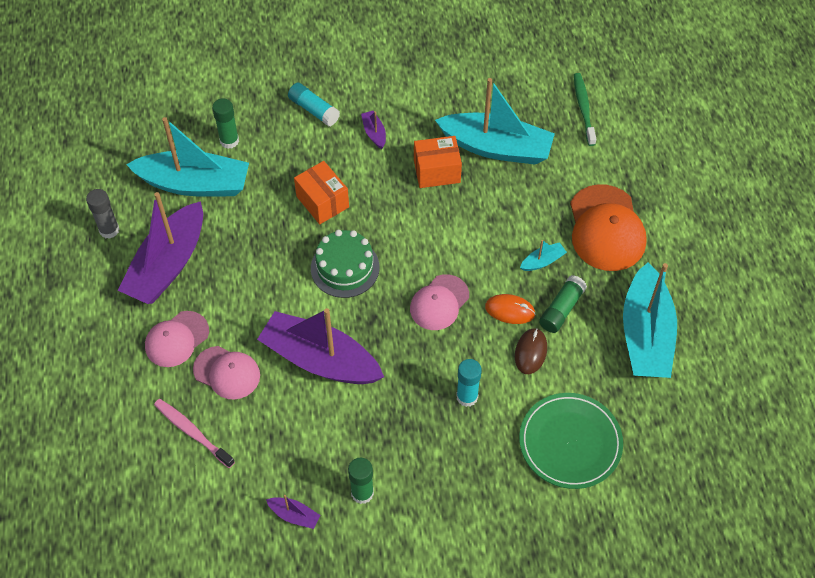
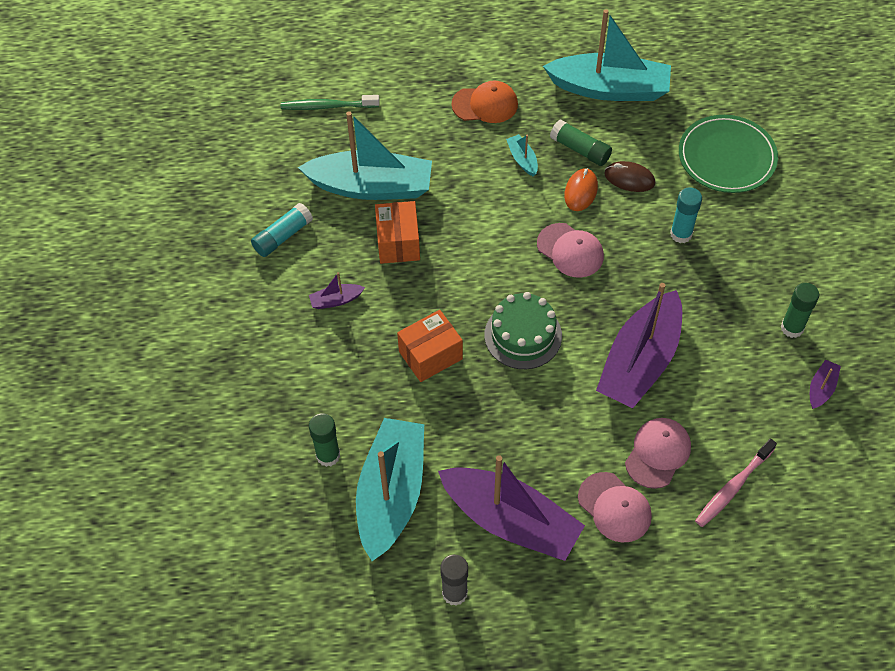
camera: 85 degrees left, 0 degrees up
turquoise glue stick [288,83,340,126] -> turquoise glue stick moved to [251,203,313,257]
turquoise boat [435,78,555,165] -> turquoise boat turned 75 degrees clockwise [298,111,432,200]
orange cap [570,184,647,271] -> orange cap [451,81,518,123], size x0.64

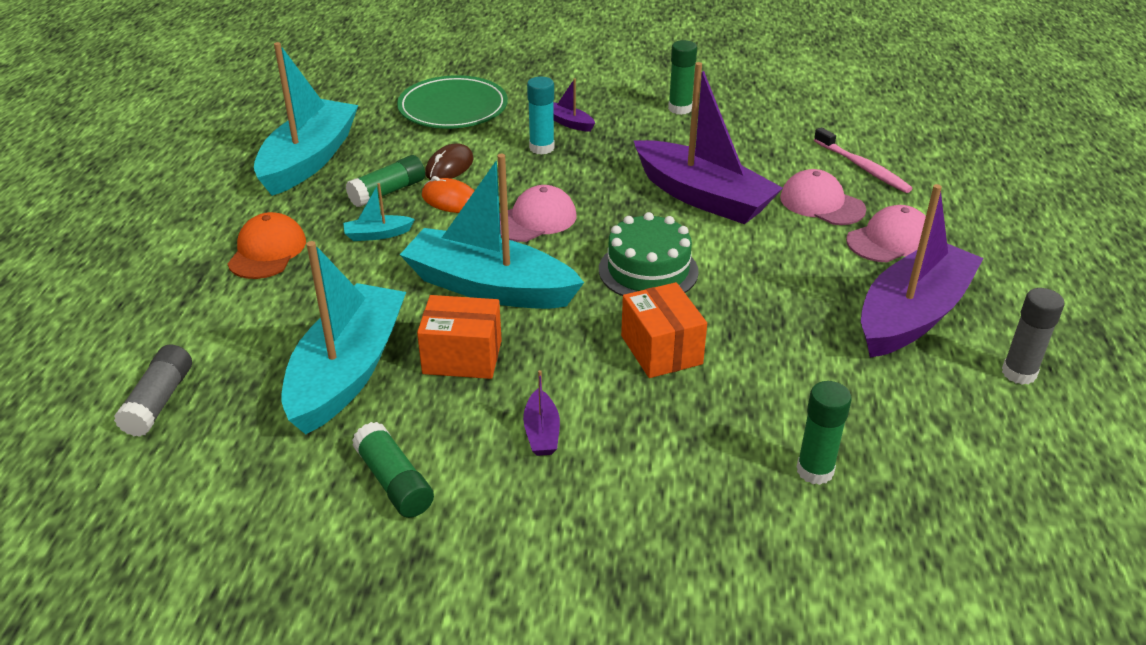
camera: 80 degrees left, 20 degrees down
turquoise glue stick [251,203,313,257] -> green glue stick [352,422,434,518]
green toothbrush [281,95,380,110] -> grey glue stick [114,344,192,437]
turquoise boat [356,418,424,561] -> turquoise boat moved to [400,154,584,309]
purple boat [810,360,841,409] -> purple boat moved to [553,79,595,132]

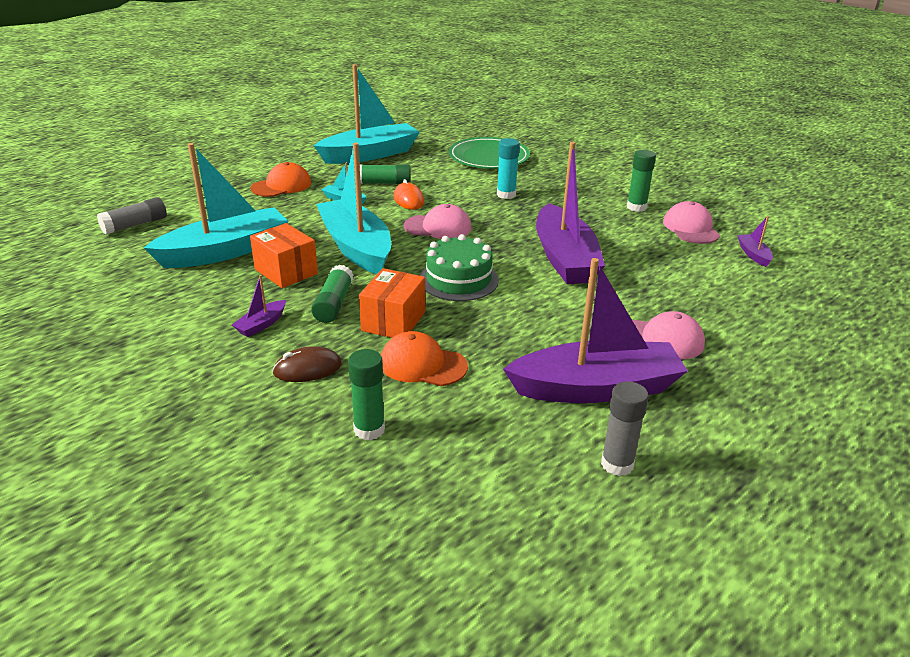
camera: 40 degrees right, 5 degrees down
green glue stick [352,422,434,518] -> green glue stick moved to [311,265,354,323]
brown mouse [425,143,474,180] -> brown mouse moved to [272,346,342,382]
purple boat [553,79,595,132] -> purple boat moved to [737,216,773,267]
pink cap [780,169,866,225] -> pink cap moved to [663,201,720,244]
pink toothbrush [814,127,913,193] -> none
none -> orange cap [381,331,468,386]

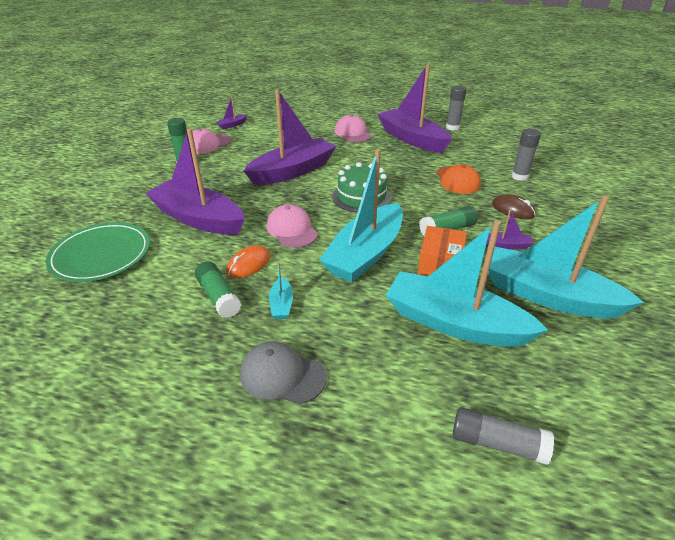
camera: 120 degrees left, 5 degrees up
orange cap [250,162,311,197] -> grey cap [240,341,327,404]
turquoise boat [314,64,420,164] -> turquoise boat moved to [488,196,644,319]
green glue stick [348,349,385,441] -> grey glue stick [511,129,541,181]
orange box [359,268,425,338] -> none
turquoise glue stick [497,138,520,199] -> purple boat [145,128,245,235]

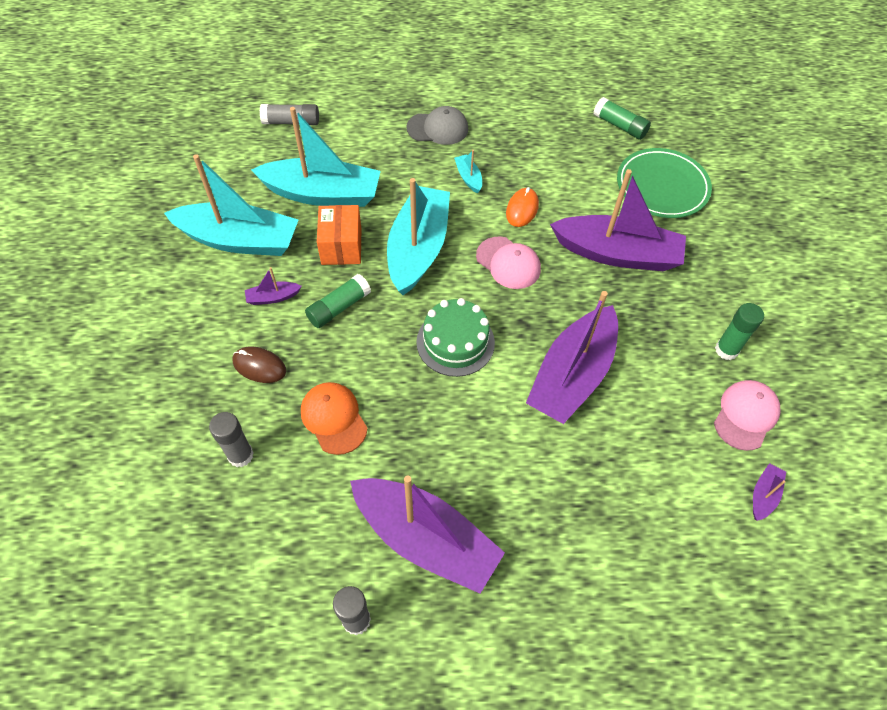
camera: 160 degrees right, 20 degrees up
green glue stick [195,261,241,318] -> green glue stick moved to [594,97,651,140]
pink cap [334,115,372,143] -> none

